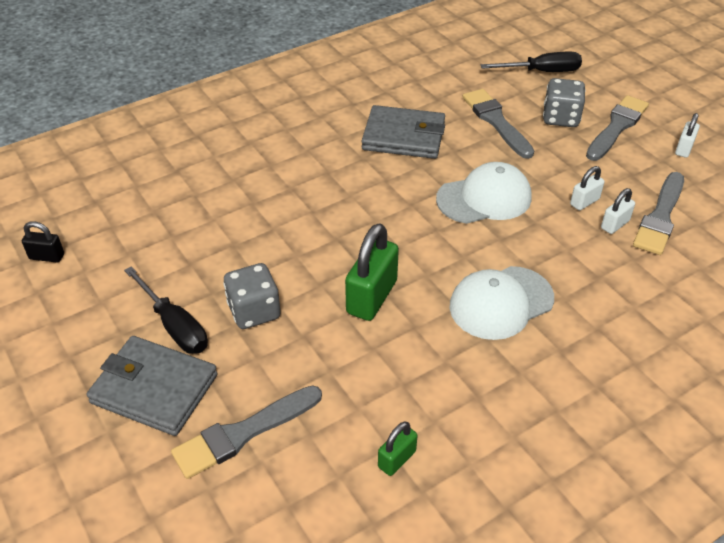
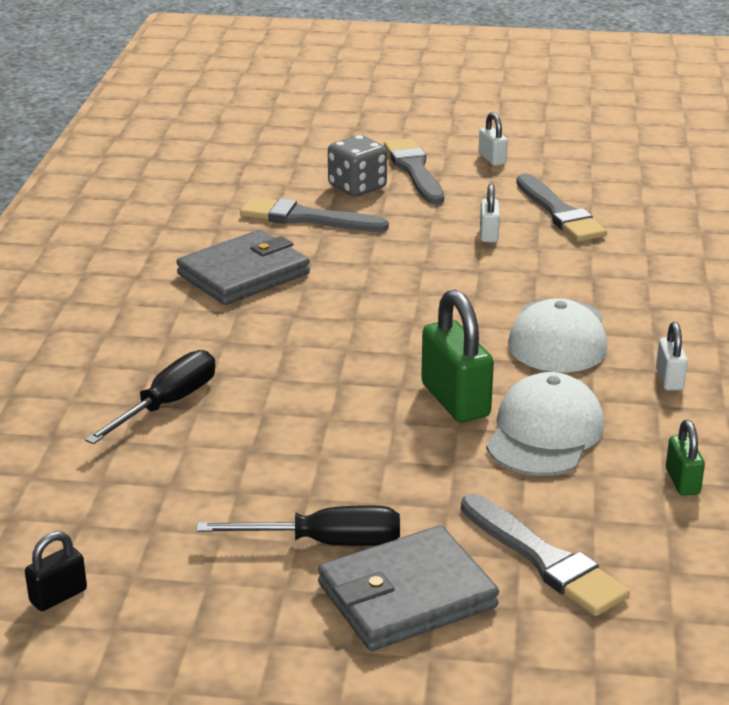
camera: 50 degrees left, 15 degrees down
grey brush [171,385,322,479] -> grey brush turned 45 degrees counterclockwise [461,494,630,616]
grey dice [223,263,281,329] -> none
white cap [436,162,532,224] -> white cap moved to [486,372,604,476]
black screwdriver [481,52,582,72] -> black screwdriver moved to [85,350,215,444]
white padlock [601,188,635,234] -> white padlock moved to [656,322,688,391]

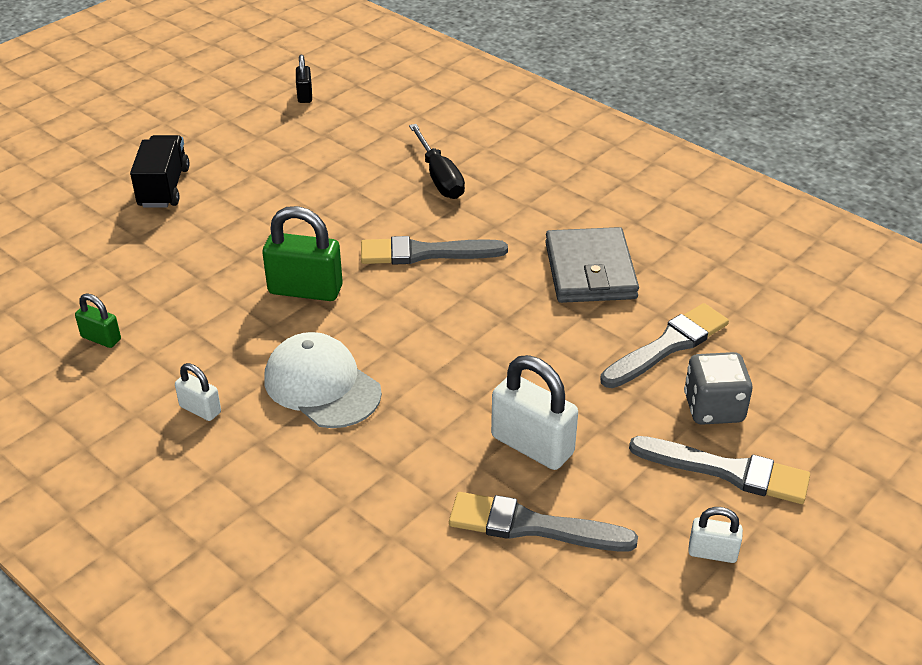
camera: 125 degrees right, 10 degrees up
black screwdriver [196,505,400,546] -> none
grey wallet [318,525,499,651] -> black truck [130,135,189,208]
grey brush [461,494,630,616] -> grey brush moved to [361,236,508,265]
white padlock [480,184,500,243] -> white padlock [491,355,578,470], size x1.87
white cap [486,372,604,476] -> none

